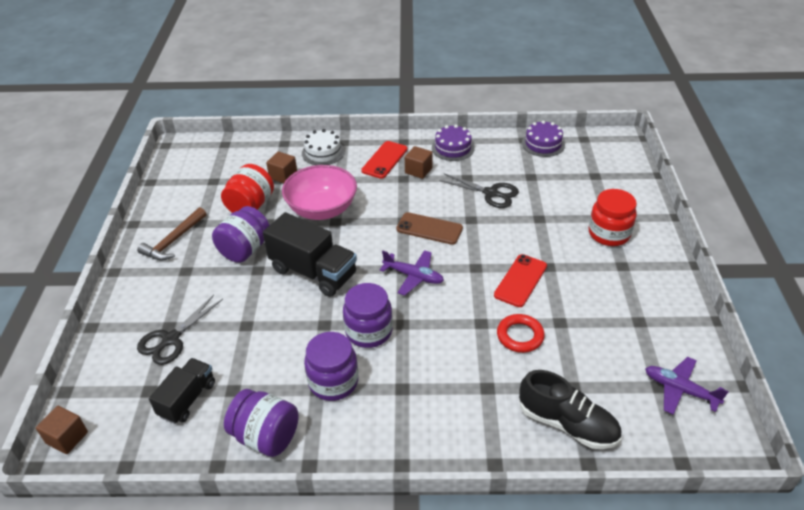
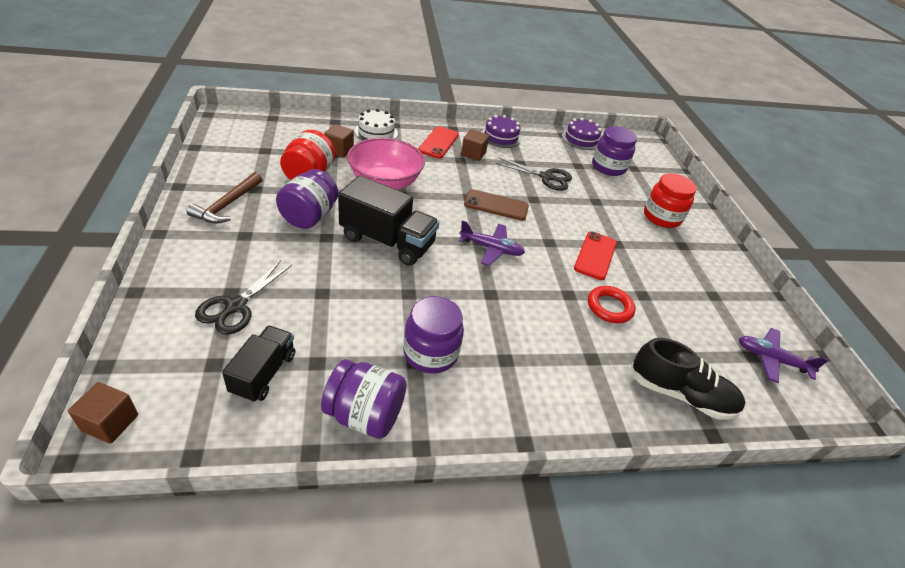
camera: 15 degrees left, 0 degrees up
purple jar [343,283,393,348] -> purple jar moved to [592,126,637,176]

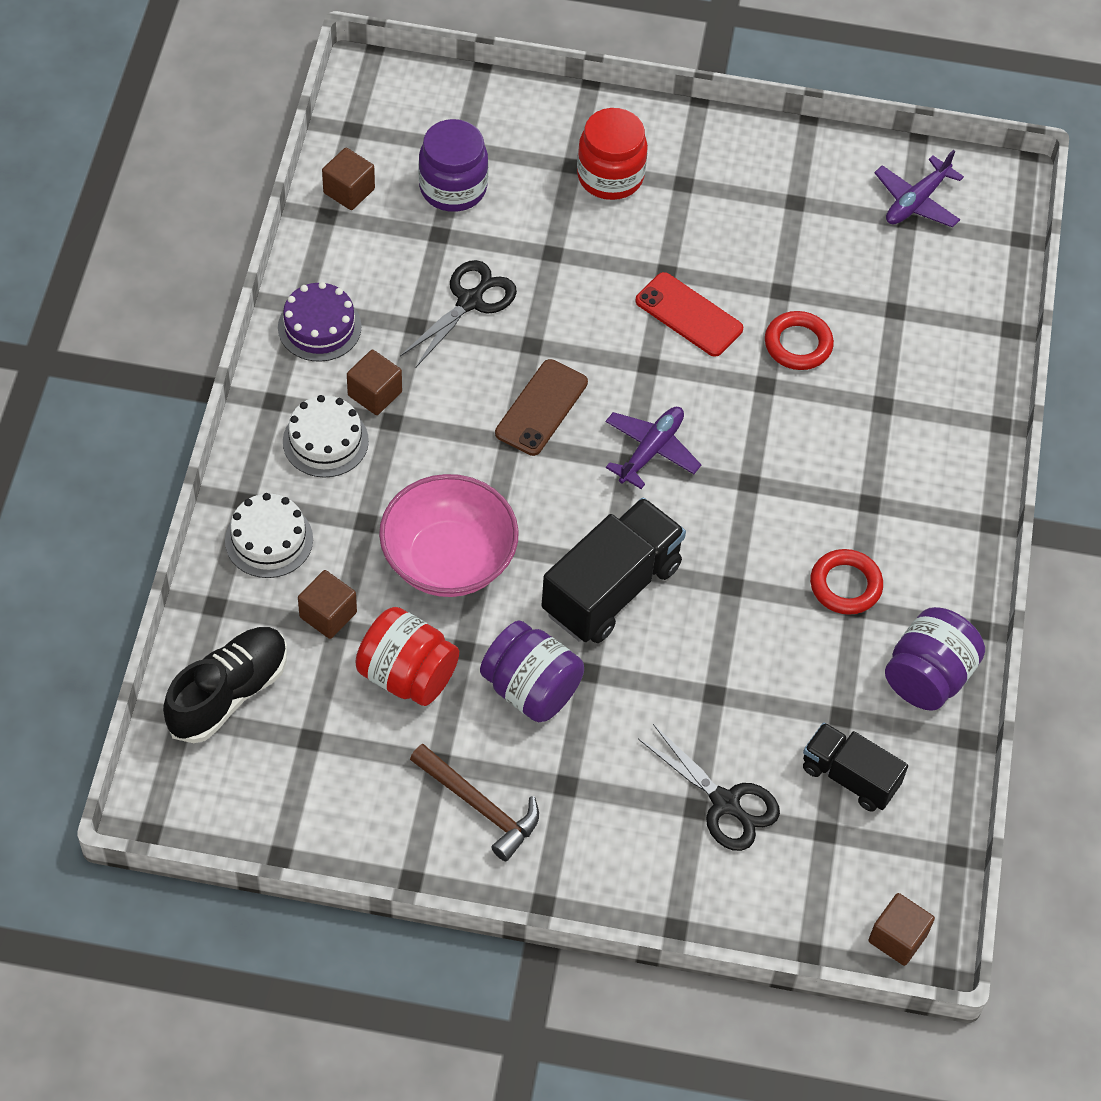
camera: 70 degrees left, 15 degrees up
purple jar [403,296,464,374] -> red ring [810,549,883,615]
red phone [418,126,459,159] -> white cake [283,395,369,477]
purple cake [562,118,602,150] -> brown cube [322,148,375,210]
black shoe [631,338,746,420] -> black shoe moved to [163,627,287,743]

